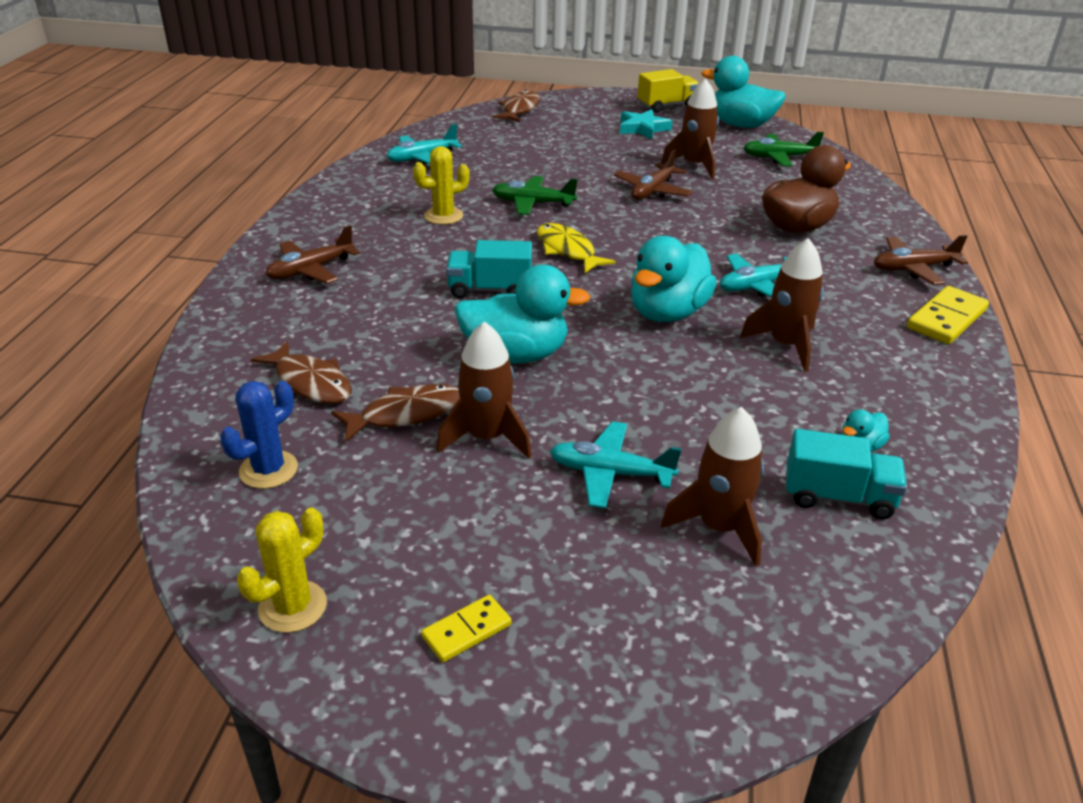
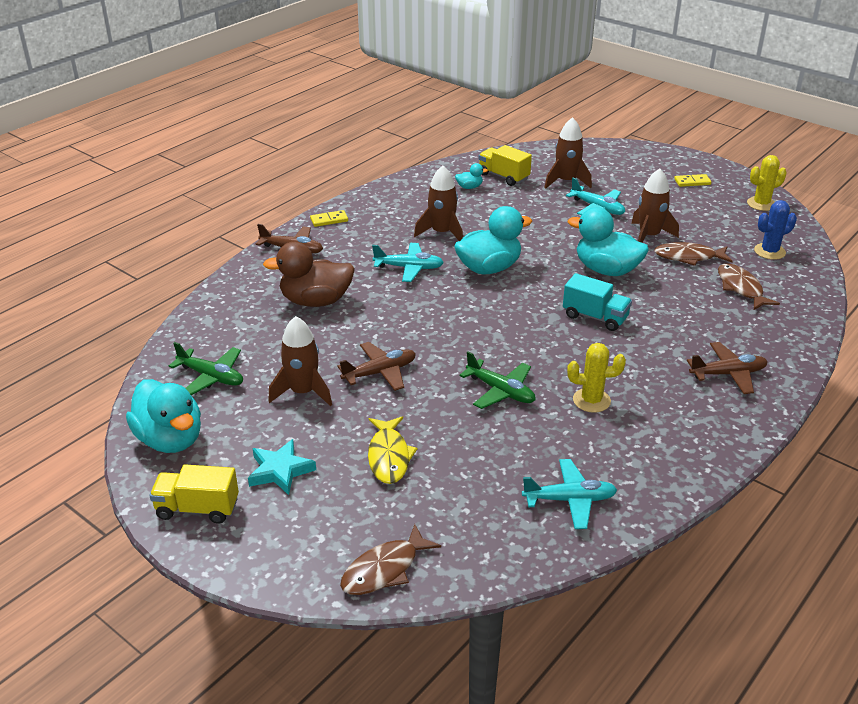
camera: 150 degrees left, 0 degrees up
yellow fish [537,223,616,273] -> yellow fish moved to [368,416,418,484]
turquoise truck [787,429,907,519] -> yellow truck [478,145,532,186]
yellow domino [907,286,989,344] -> yellow domino [310,210,348,227], size x0.60

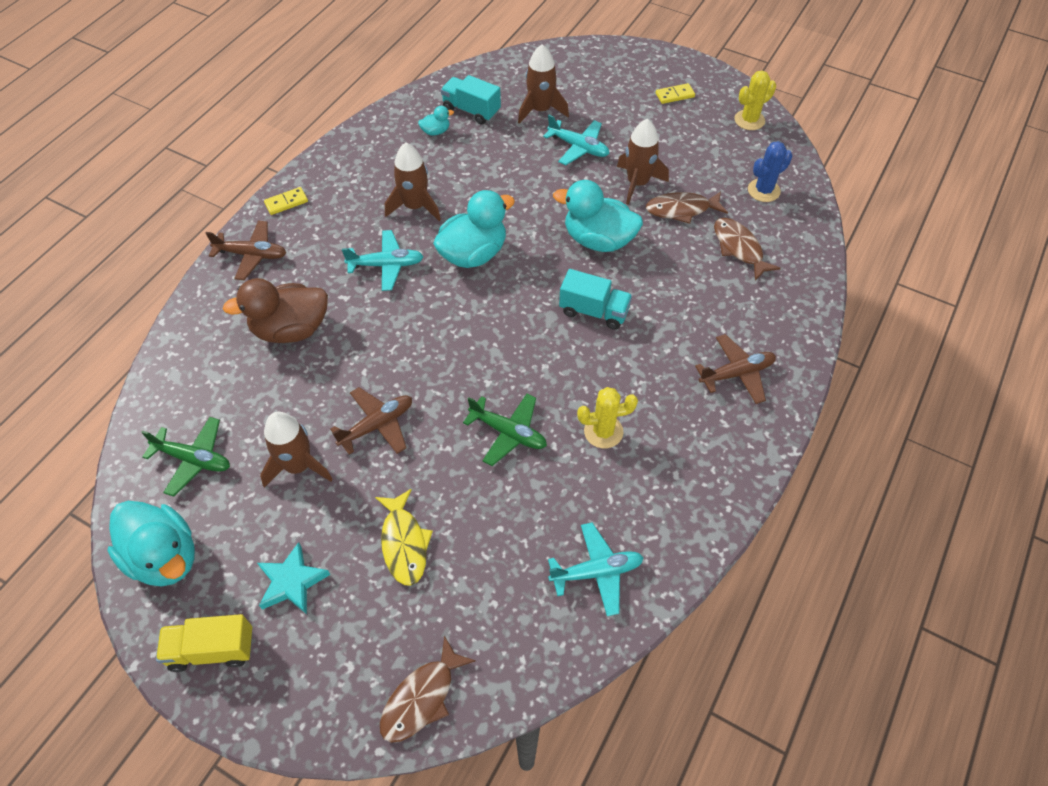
camera: 10 degrees left, 20 degrees up
yellow truck [478,145,532,186] -> turquoise truck [441,75,501,125]

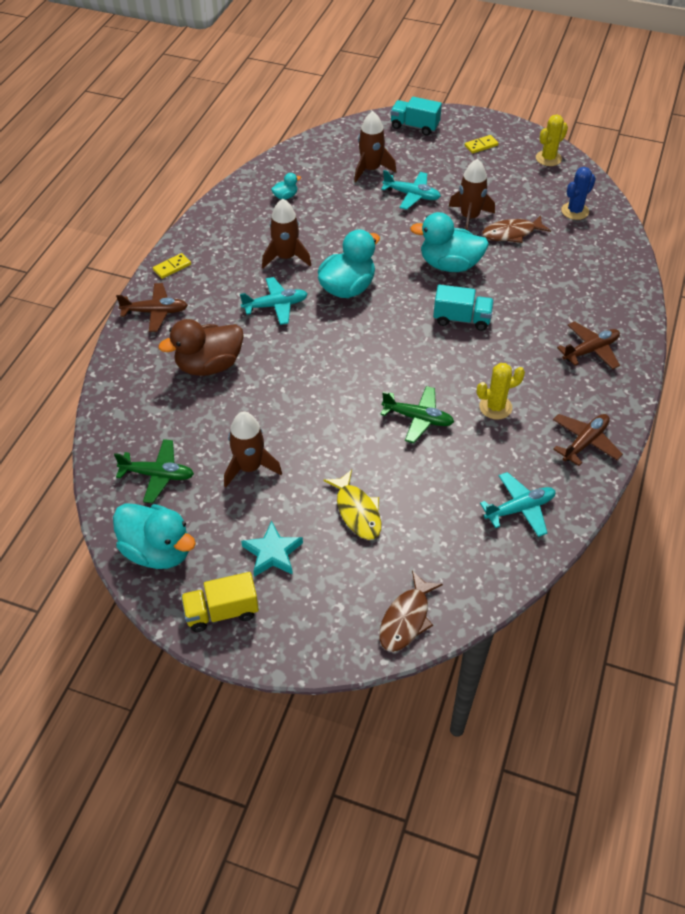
camera: 10 degrees left, 5 degrees down
brown plane [330,387,412,454] -> brown plane moved to [553,414,623,466]
turquoise truck [441,75,501,125] -> turquoise truck moved to [390,97,442,136]
brown fish [714,218,781,281] -> none

